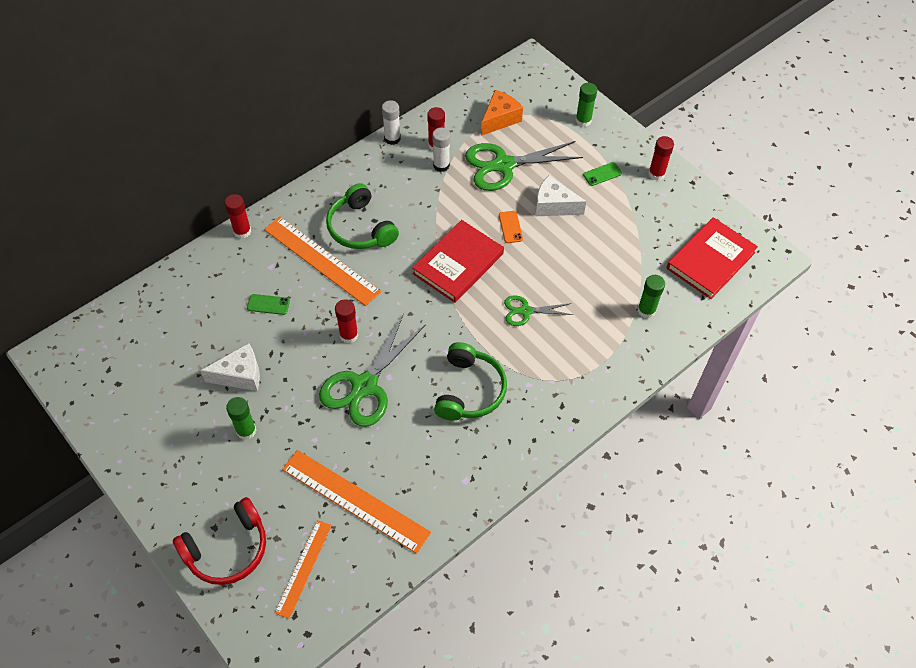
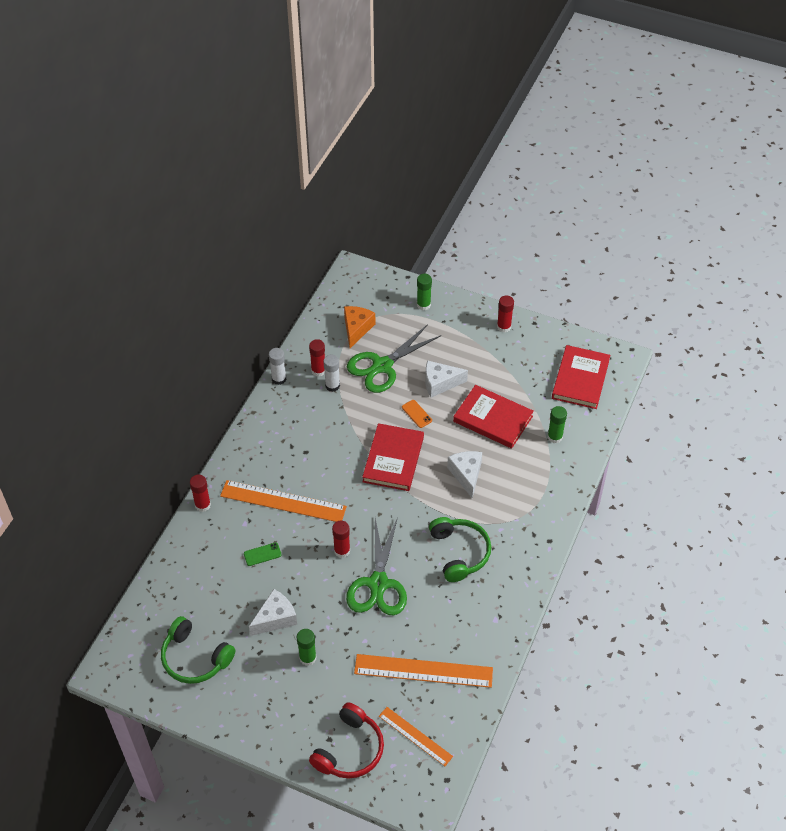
camera: 25 degrees left, 5 degrees down
orange ruler [275,520,332,619] -> orange ruler turned 45 degrees counterclockwise [379,707,453,766]
green headphones [326,183,399,249] -> green headphones moved to [161,616,235,684]
green scissors [504,295,573,326] -> white cheese [447,451,482,498]
green phone [583,162,622,186] -> none
none -> red book [453,385,534,449]

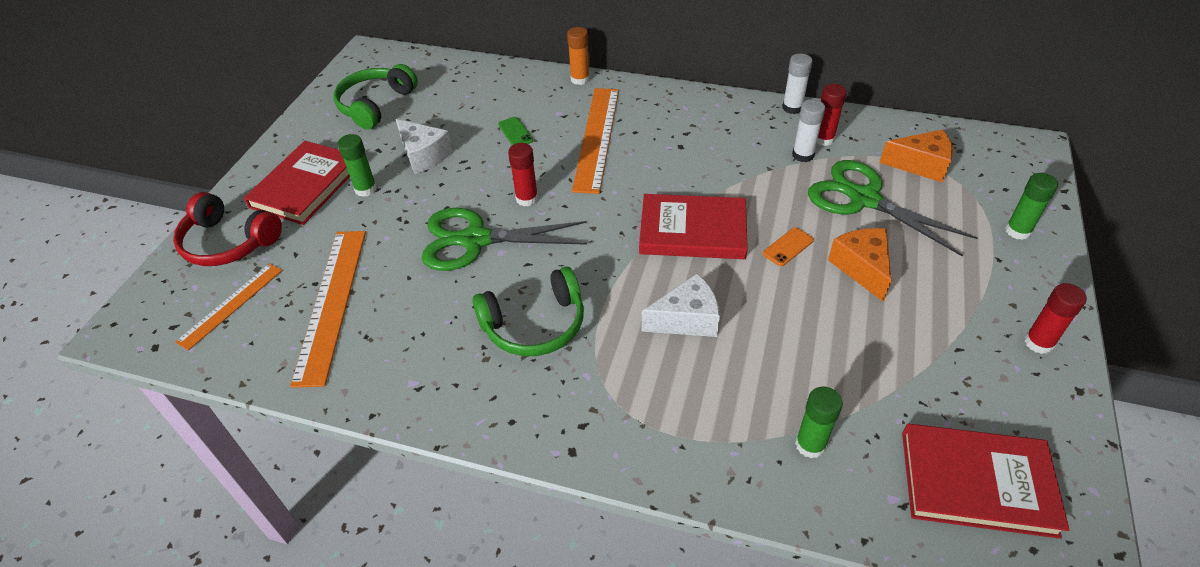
camera: 85 degrees right, 5 degrees down
red glue stick [190,475,211,512] -> orange glue stick [567,27,590,85]
white cheese [425,360,468,398] -> orange cheese [828,228,891,302]
red book [453,385,534,449] -> red book moved to [244,141,350,225]

